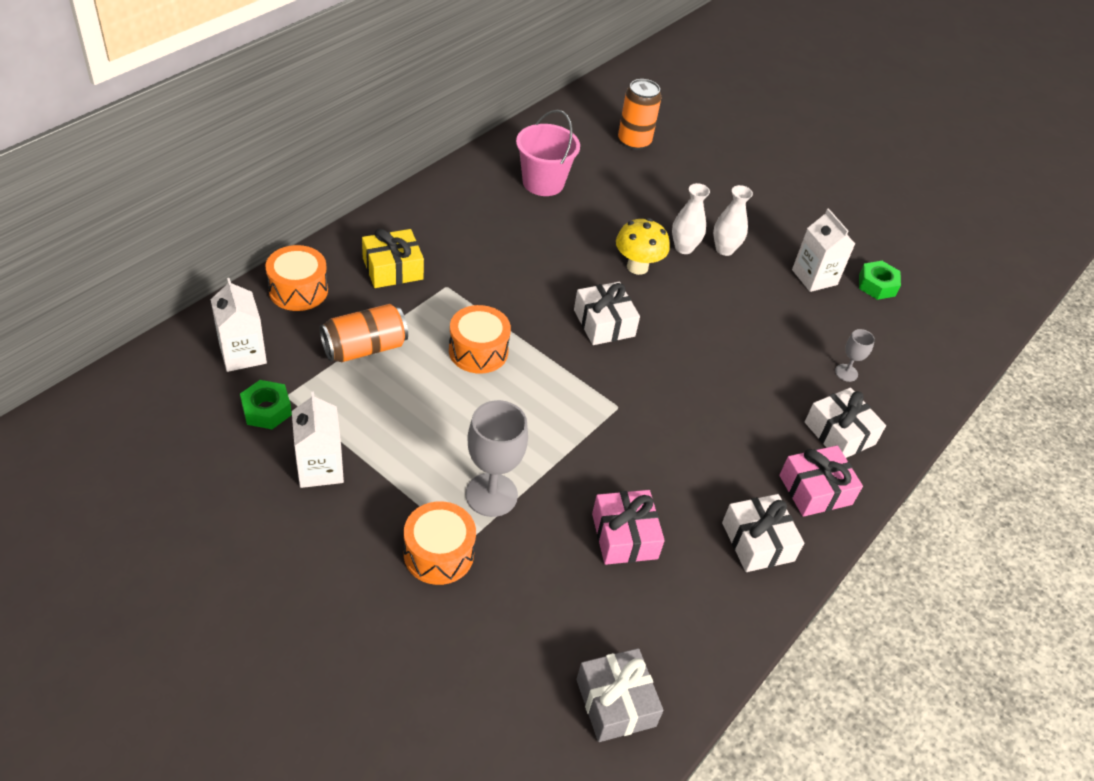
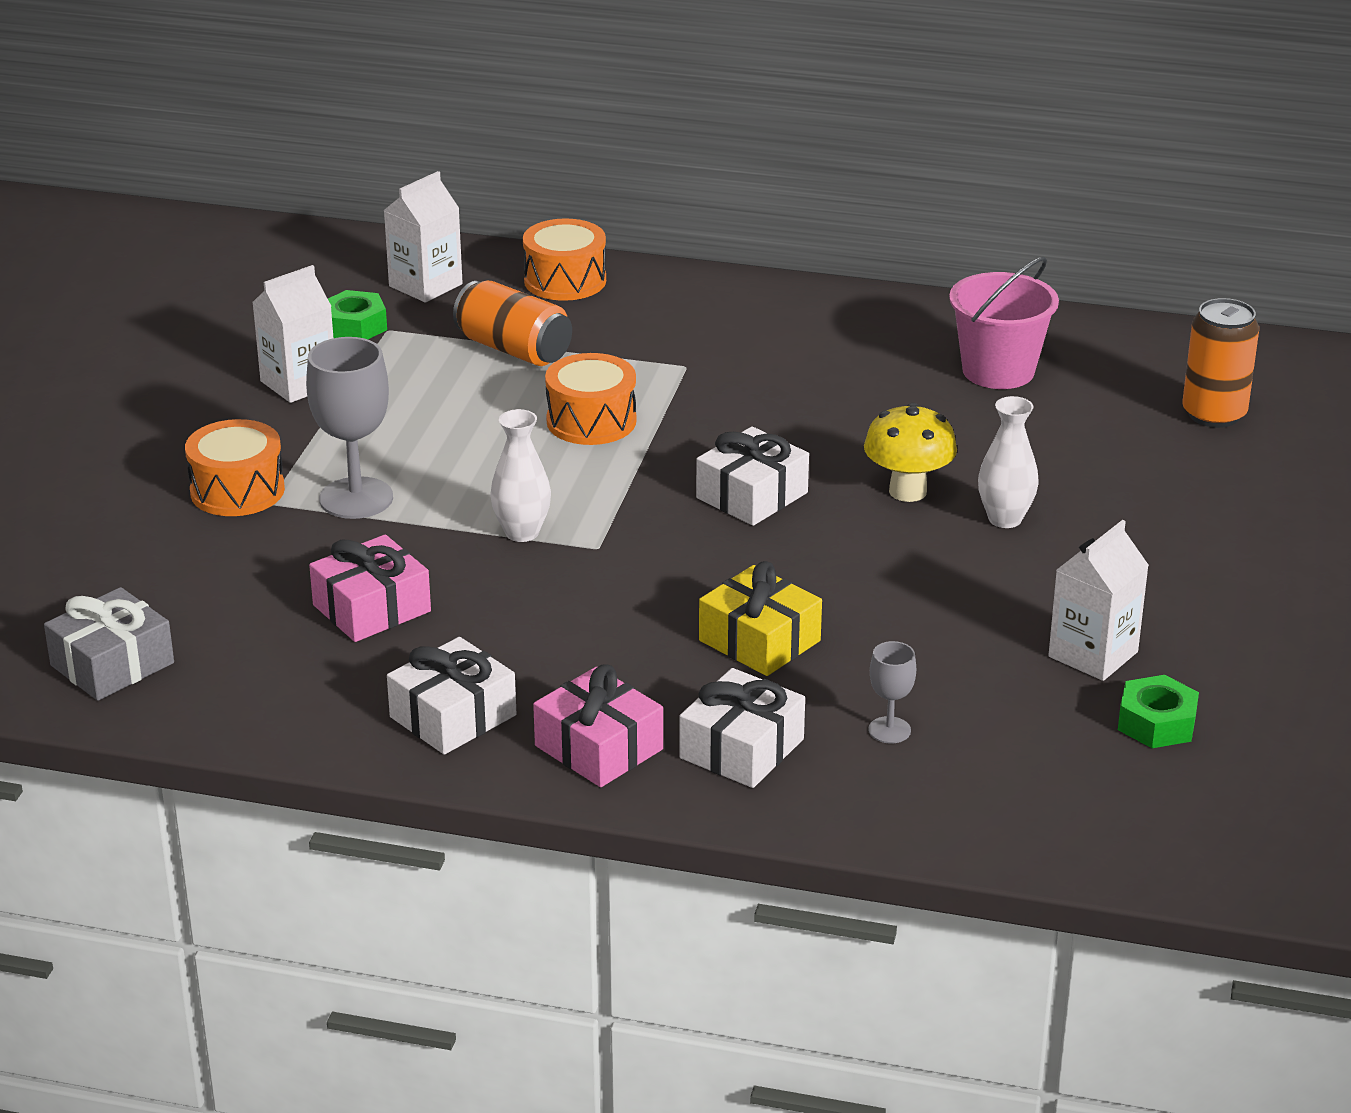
camera: 70 degrees right, 15 degrees down
yellow gift [362,229,424,288] -> yellow gift moved to [699,561,822,676]
white vase [713,185,753,256] -> white vase moved to [490,409,551,542]

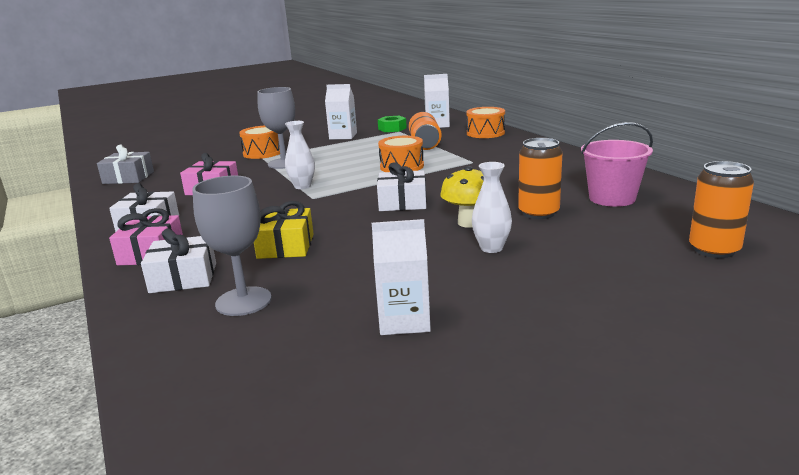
camera: 50 degrees right, 10 degrees down
grey goblet [868,641,916,744] -> grey goblet [192,176,272,316], size x1.97
green nut [1118,675,1199,748] -> none
none -> orange can [518,138,562,219]

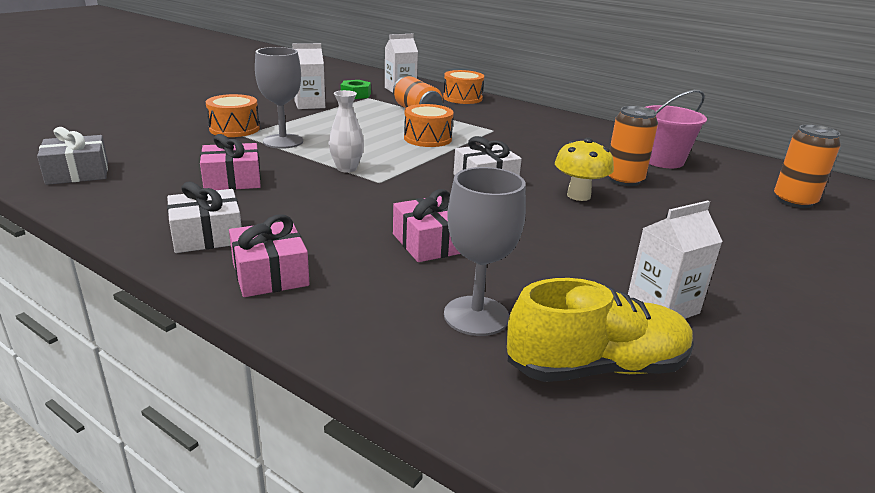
camera: 30 degrees left, 5 degrees up
white gift [141,229,216,293] -> none
yellow gift [254,201,314,259] -> pink gift [393,189,460,262]
white vase [472,162,512,253] -> none
none -> yellow shoe [507,278,694,382]

